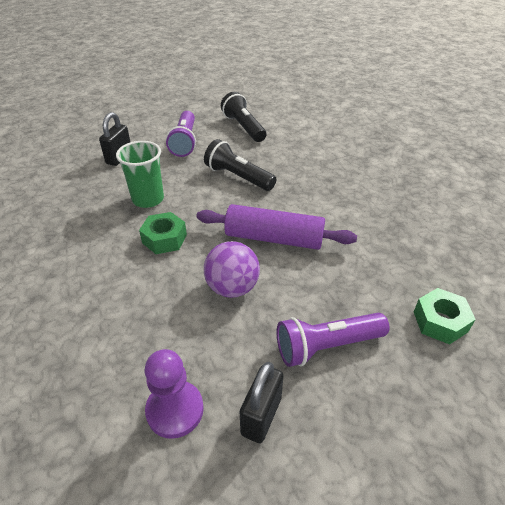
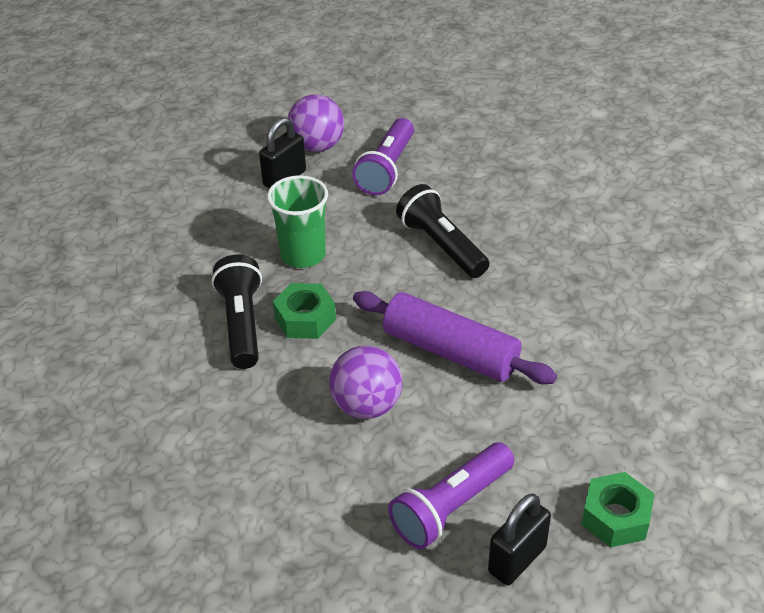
camera: 20 degrees right, 0 degrees up
purple pawn [145,349,204,439] -> none
black flashlight [221,92,266,142] -> black flashlight moved to [212,255,262,369]
black padlock [240,362,284,443] -> black padlock moved to [488,494,551,585]
purple flashlight [277,313,389,367] -> purple flashlight turned 45 degrees counterclockwise [388,442,514,549]
none -> purple ball [288,94,344,152]

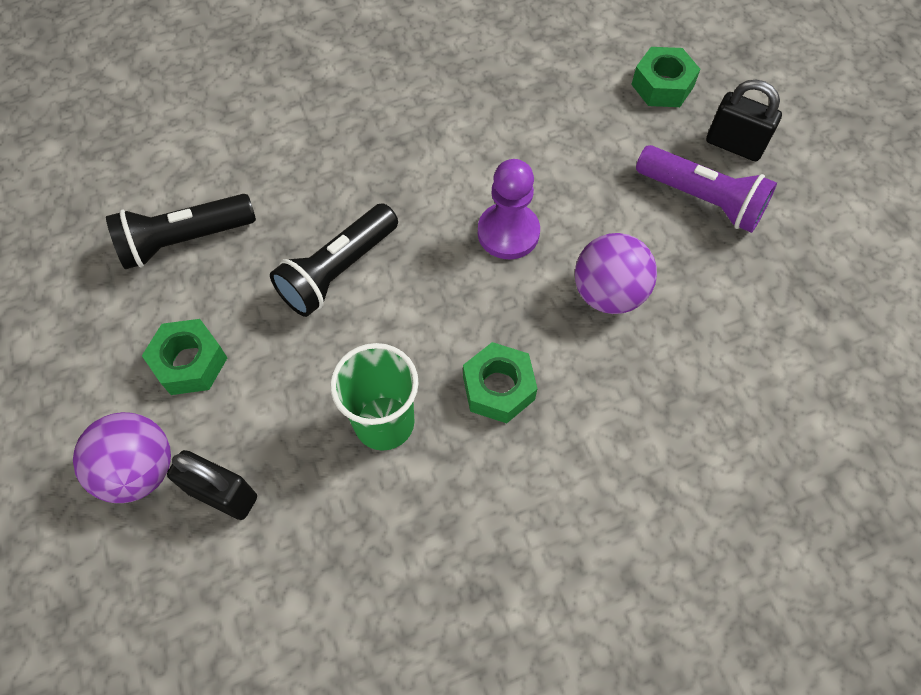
camera: 105 degrees left, 20 degrees up
black flashlight [212,255,262,369] -> black flashlight moved to [106,194,256,269]
purple flashlight [352,118,414,195] -> green nut [142,319,227,395]
purple rolling pin [353,291,557,384] -> purple pawn [478,159,540,259]

